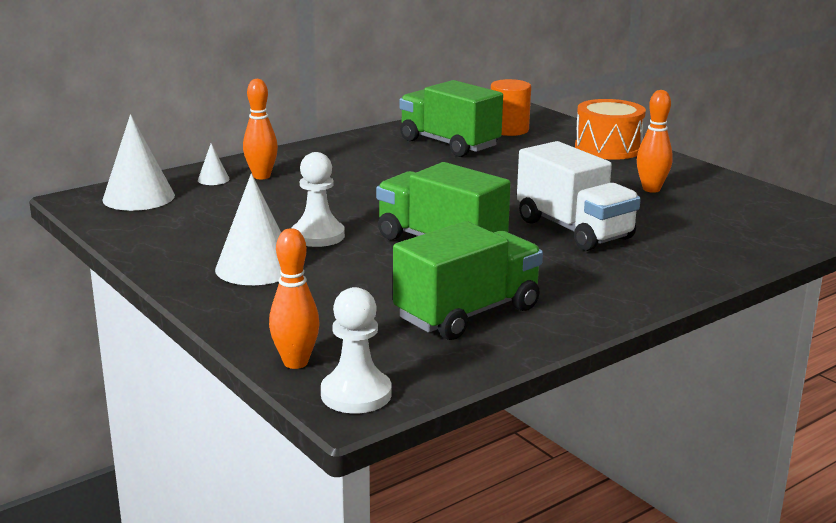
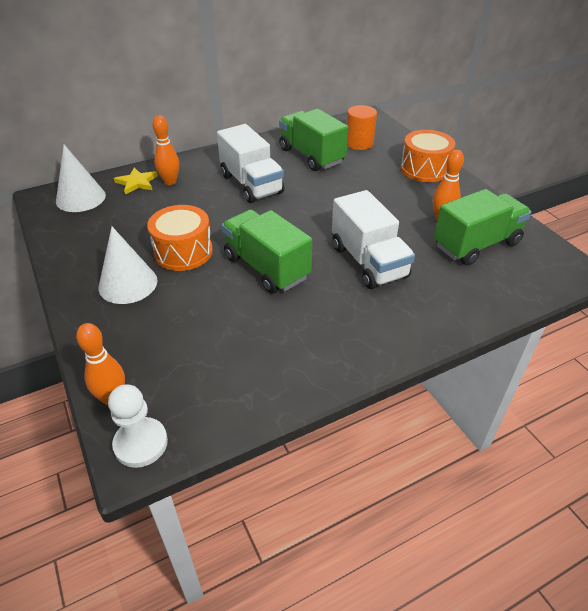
camera: 10 degrees right, 20 degrees up
white cone [198,143,230,185] -> yellow star [114,168,158,195]
white pawn [292,152,345,247] -> orange drum [147,205,213,271]
green truck [393,221,543,340] -> green truck moved to [434,189,531,266]
none -> white truck [217,124,284,203]

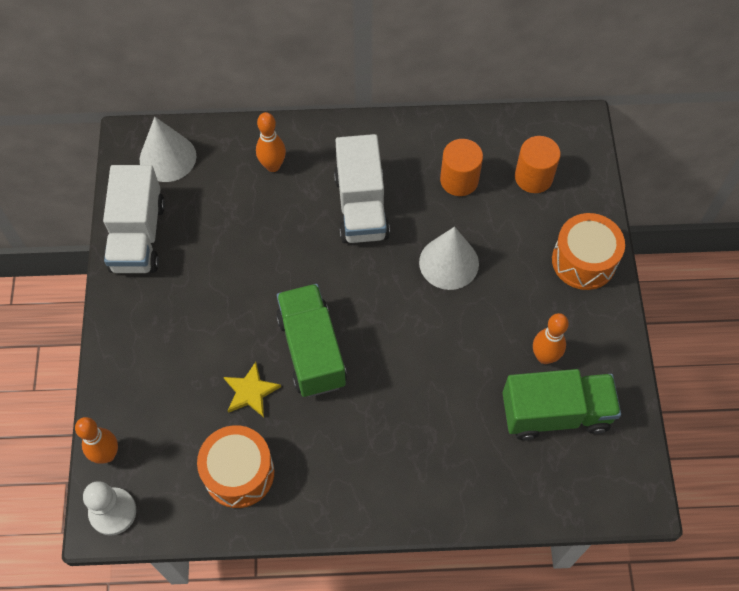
camera: 25 degrees right, 20 degrees up
white cone [98,227,157,304] -> white cone moved to [419,227,479,290]
yellow star [114,168,158,195] -> yellow star moved to [224,362,281,417]
orange drum [147,205,213,271] -> orange drum moved to [197,425,274,508]
green truck [279,109,349,171] -> orange cylinder [440,139,483,196]
white truck [332,190,415,289] -> white truck moved to [103,165,165,273]

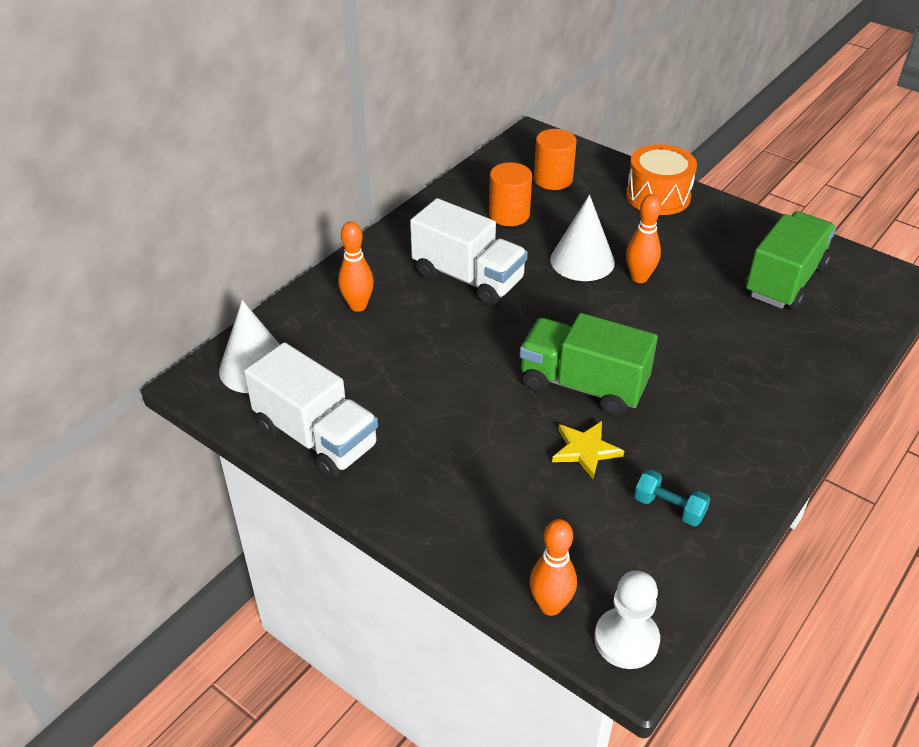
camera: 50 degrees left, 20 degrees down
orange drum [197,425,274,508] -> turquoise dumbbell [634,470,710,526]
orange bowling pin [533,313,569,364] -> orange bowling pin moved to [626,194,661,283]

